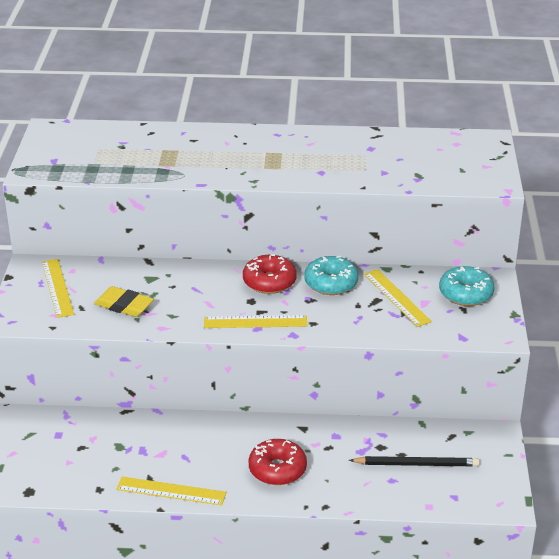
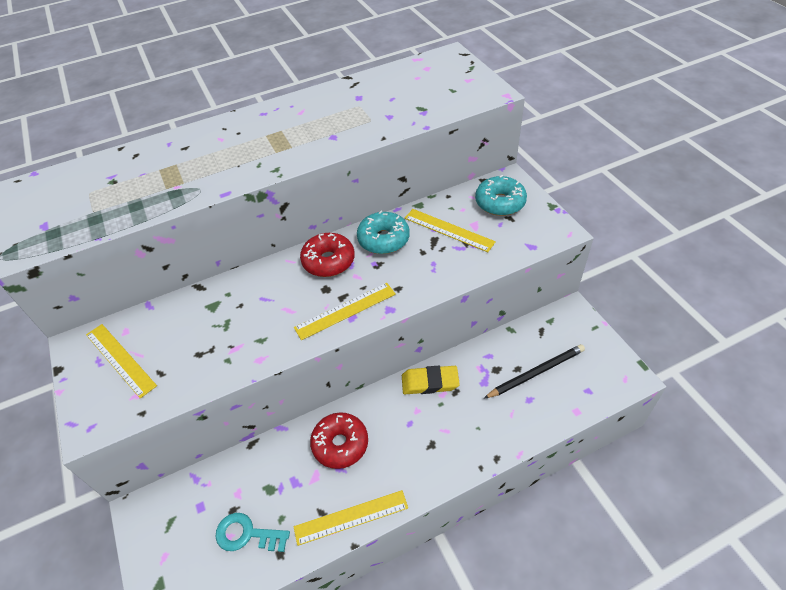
camera: 25 degrees left, 15 degrees up
yellow eraser [94,286,154,317] -> yellow eraser moved to [402,366,460,394]
red donut [249,439,307,485] -> red donut moved to [310,412,368,469]
none -> turquoise key [215,513,290,552]

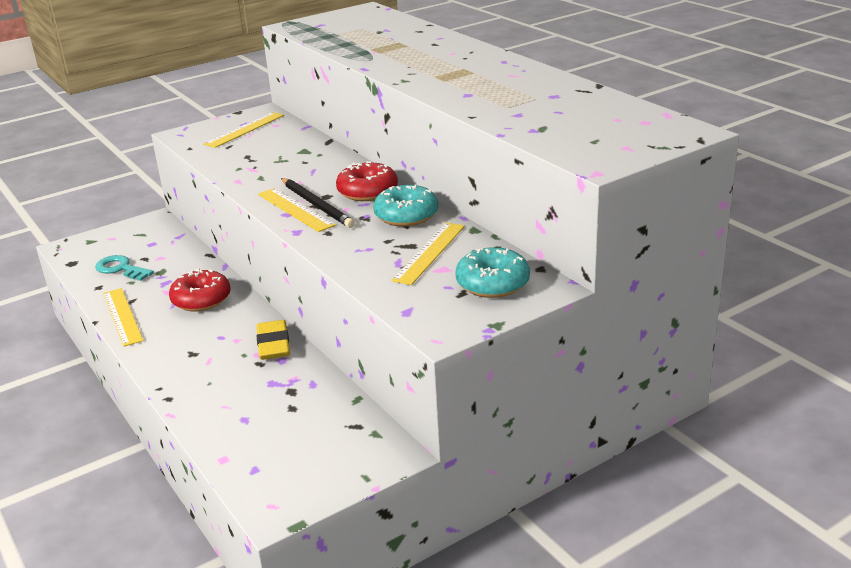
camera: 80 degrees right, 20 degrees down
turquoise key [215,513,290,552] -> turquoise key turned 60 degrees counterclockwise [95,255,154,281]
black pencil [483,344,585,399] -> black pencil moved to [281,178,355,228]

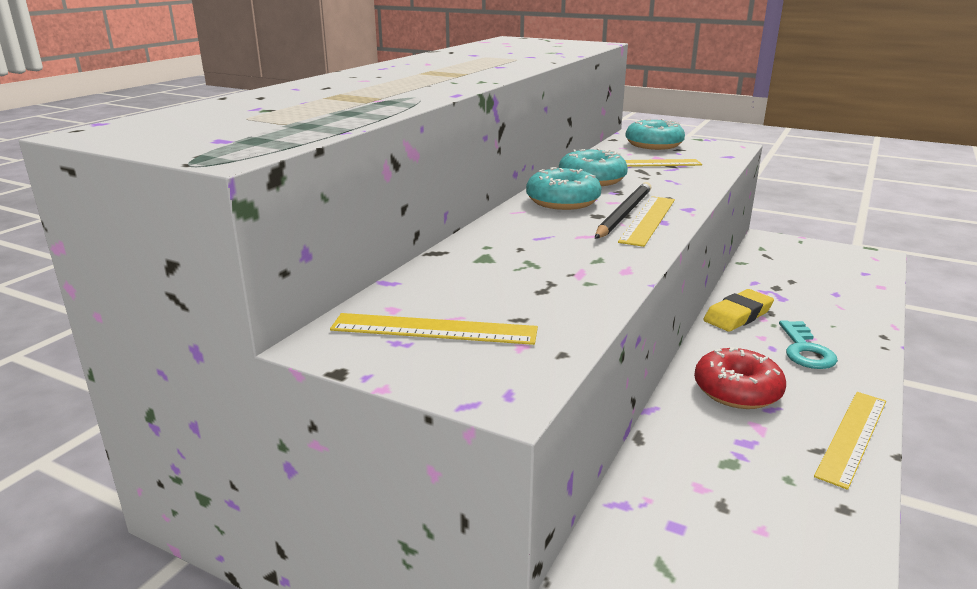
camera: 120 degrees left, 5 degrees down
turquoise key [95,255,154,281] -> turquoise key moved to [779,320,838,369]
red donut [336,161,398,201] -> turquoise donut [526,167,601,210]

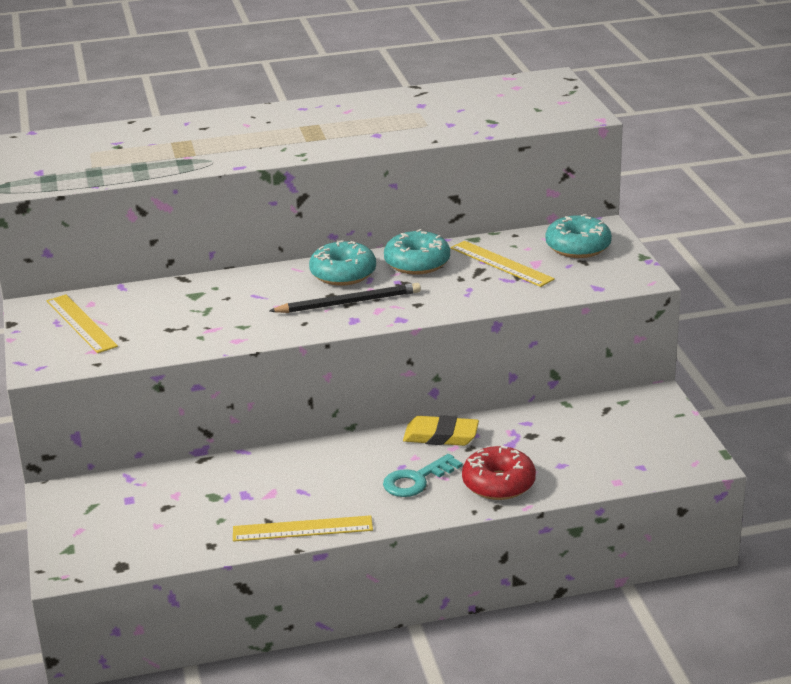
camera: 50 degrees right, 5 degrees up
yellow ruler [618,196,675,247] -> none
red donut [694,347,786,409] -> red donut moved to [462,446,536,500]

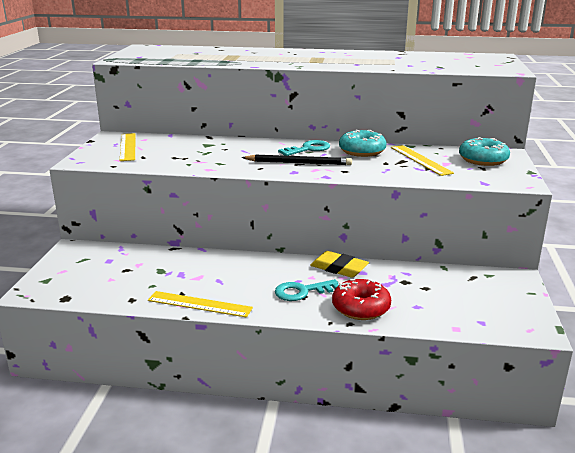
camera: 20 degrees right, 5 degrees down
turquoise donut [309,241,376,286] -> turquoise key [278,140,330,156]

